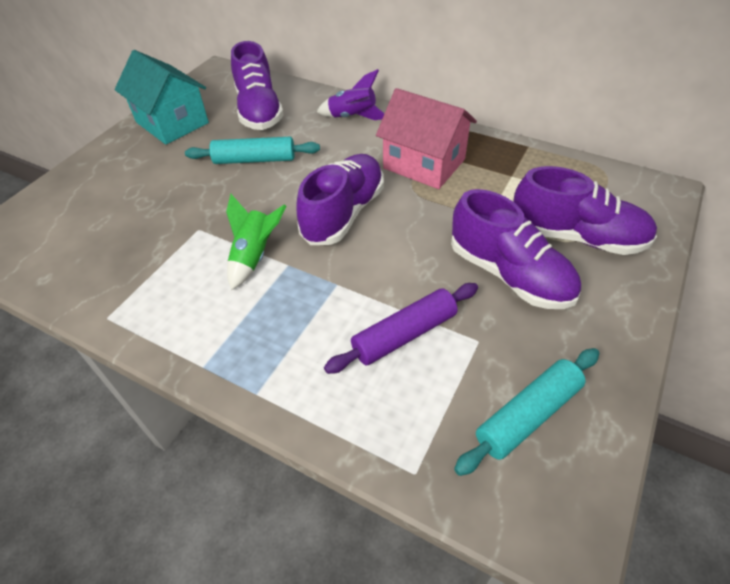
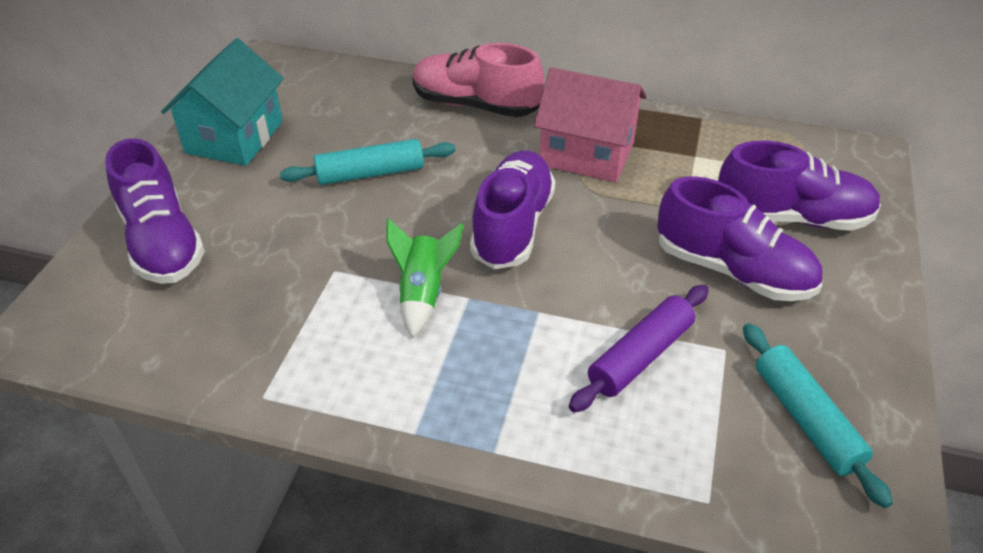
camera: 15 degrees left, 5 degrees down
turquoise house [115,50,209,145] -> turquoise house turned 75 degrees clockwise [161,38,284,166]
purple shoe [231,41,284,130] -> purple shoe moved to [105,138,205,284]
purple rocket [317,69,384,120] -> pink shoe [412,43,544,117]
turquoise rolling pin [454,348,599,476] -> turquoise rolling pin turned 60 degrees counterclockwise [743,323,893,508]

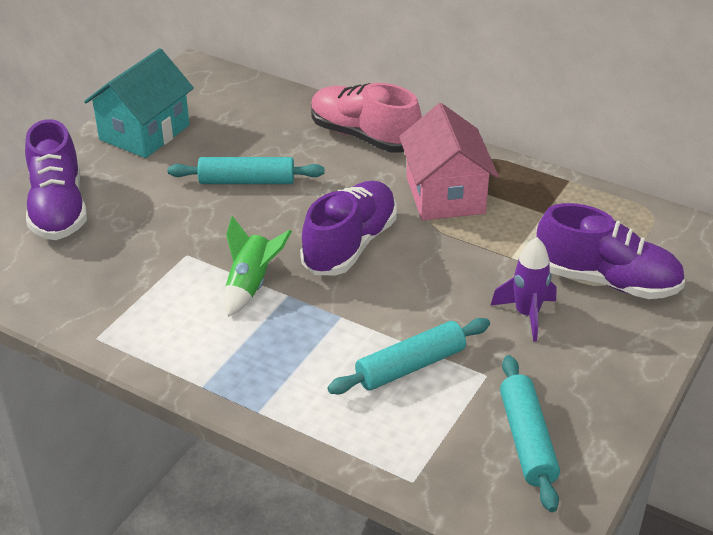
camera: 15 degrees right, 5 degrees down
pink house [534,67,647,183] -> pink house turned 45 degrees clockwise [399,103,499,220]
purple rolling pin [569,285,709,413] -> turquoise rolling pin [327,318,490,394]
purple shoe [657,176,822,301] -> purple rocket [490,237,556,342]

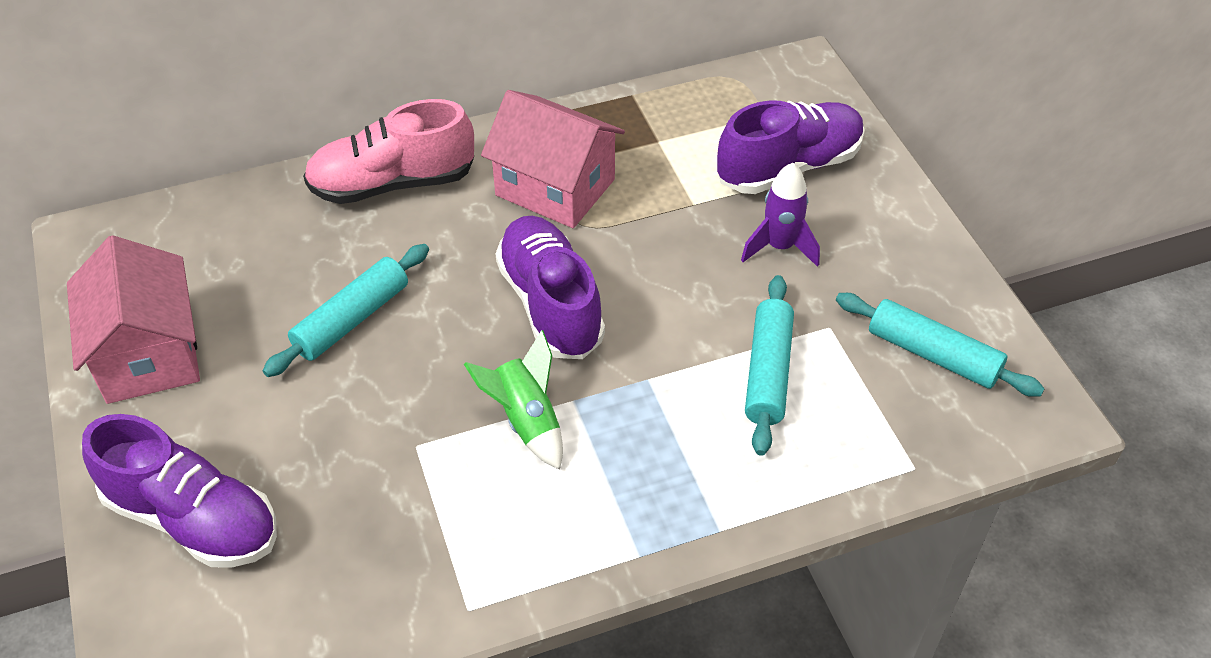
camera: 50 degrees left, 10 degrees up
turquoise house [84,48,194,158] -> pink house [67,235,200,404]

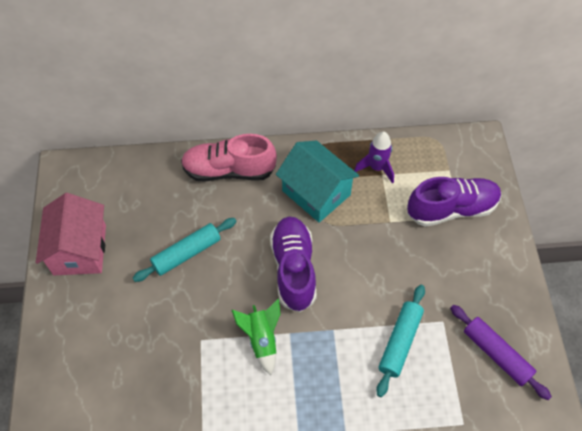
camera: 15 degrees right, 10 degrees up
purple shoe [82,414,277,567] -> none
pink house [481,90,625,228] -> turquoise house [276,140,359,223]
purple rocket [741,163,820,267] -> purple rocket moved to [354,131,394,184]
turquoise rolling pin [836,293,1045,397] -> purple rolling pin [450,305,552,400]

